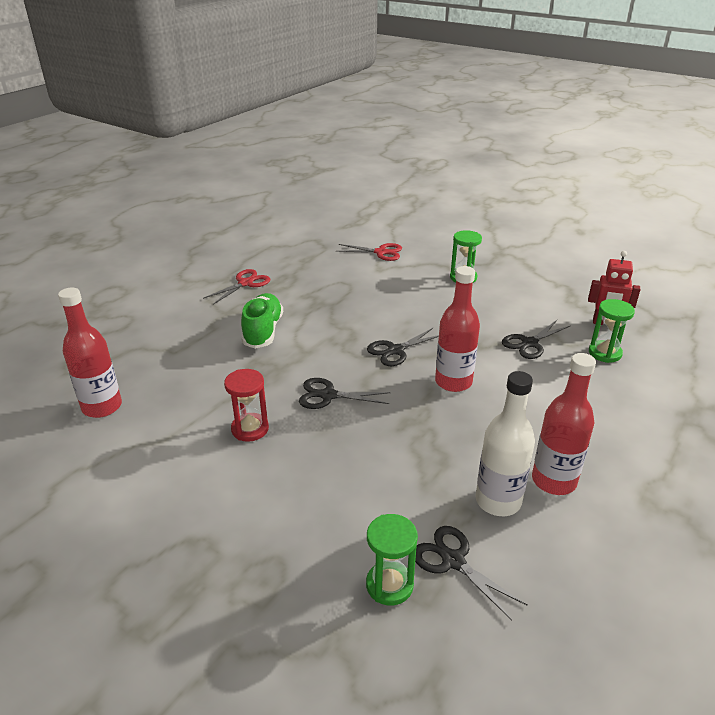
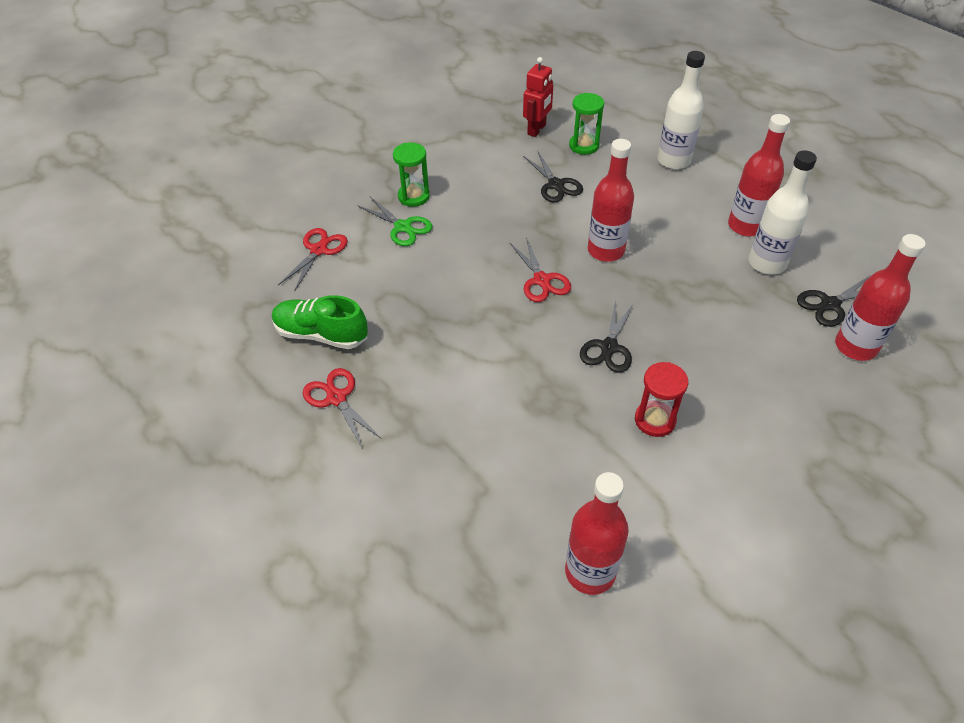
camera: 75 degrees left, 15 degrees up
green shoe [241,293,283,349] -> green shoe moved to [272,295,368,349]
green hourglass [366,514,418,605] -> red bottle [835,234,926,361]
black scissors [367,328,439,366] -> red scissors [510,237,571,302]
none -> green scissors [357,197,433,246]
none -> white bottle [658,51,705,170]

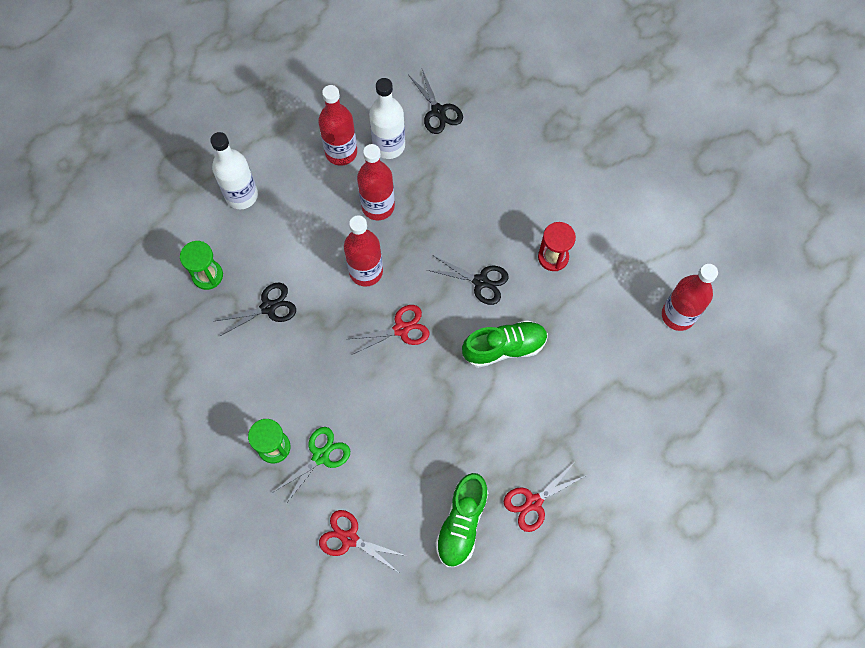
camera: 90 degrees left, 20 degrees up
red robot [523,57,553,137] -> none
red bottle [835,234,926,361] -> red bottle moved to [357,144,395,220]
none -> green shoe [462,320,548,368]

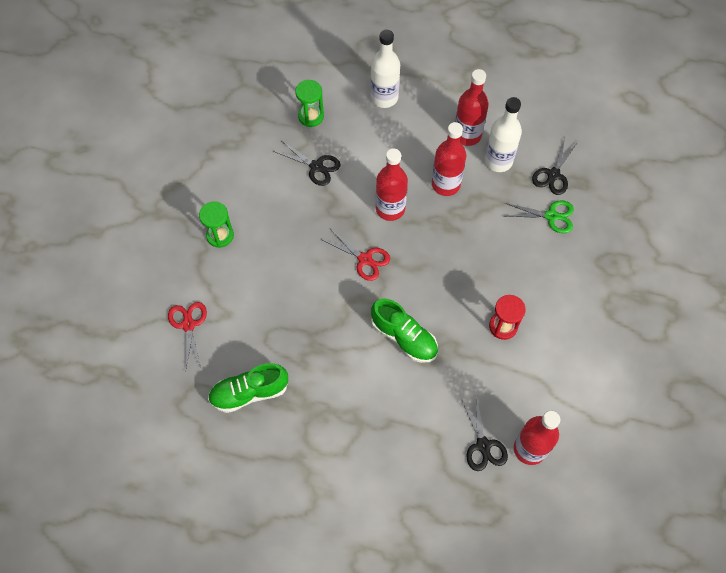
camera: 55 degrees right, 5 degrees down
green scissors [272,427,350,505] -> green scissors moved to [505,200,574,233]
black scissors [427,256,509,305] -> black scissors moved to [461,395,508,471]
red scissors [503,463,585,532] -> none

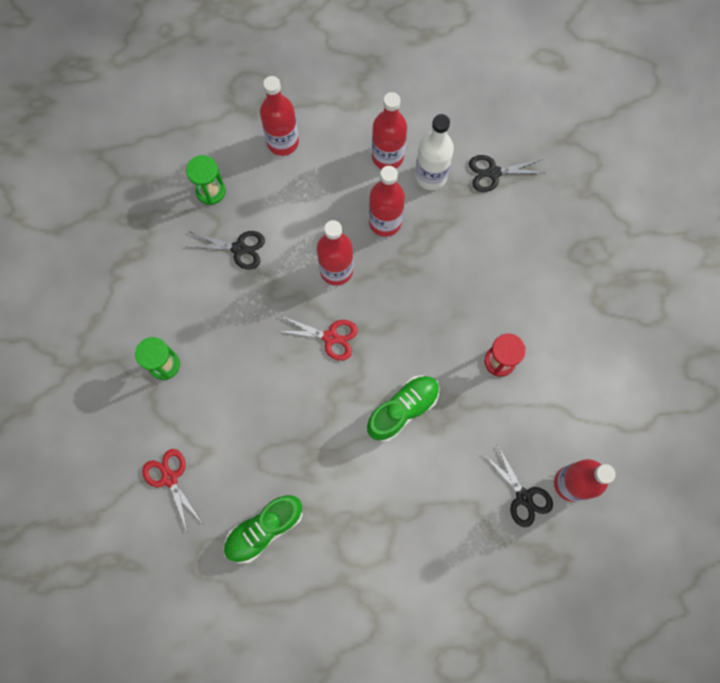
camera: 20 degrees left, 10 degrees up
white bottle [370,30,400,108] -> red bottle [260,76,299,156]
green shoe [371,298,438,363] -> green shoe turned 60 degrees counterclockwise [367,375,440,442]
green scissors [505,200,574,233] -> none
black scissors [532,138,578,195] -> black scissors turned 75 degrees clockwise [469,155,545,192]

